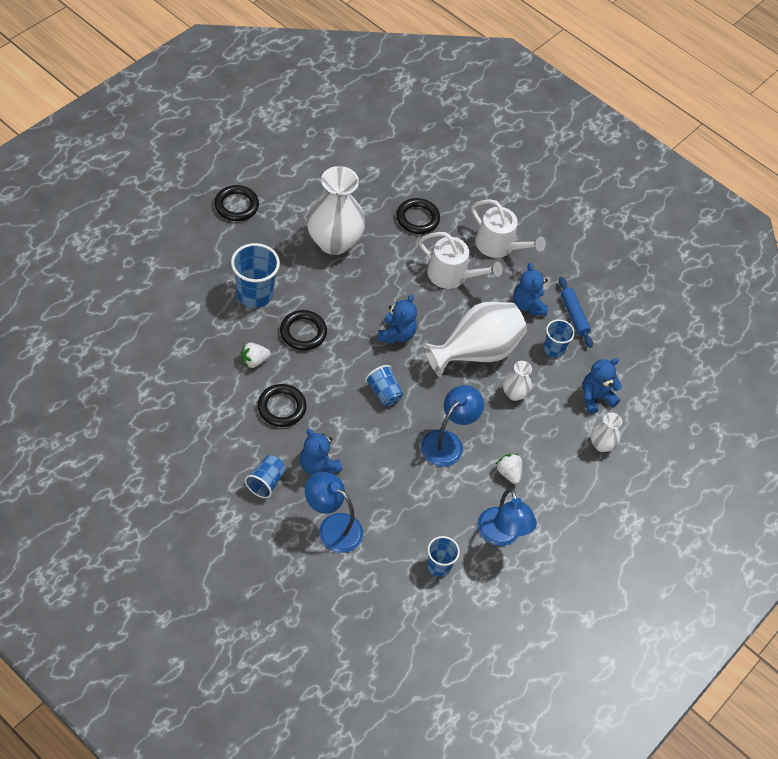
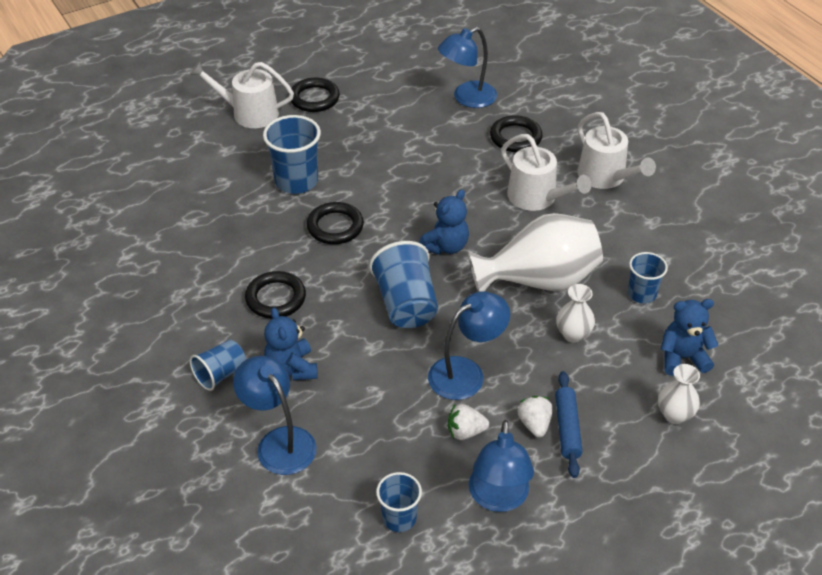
camera: 25 degrees right, 10 degrees down
white strawberry [241,343,270,368] -> white strawberry moved to [448,404,489,440]
white vase [307,166,365,255] -> none
blue cup [365,365,403,406] -> blue cup [369,241,438,328], size x1.65
blue teddy bear [513,263,548,316] -> none
blue rolling pin [559,277,593,348] -> blue rolling pin moved to [555,371,583,478]
none -> white watering can [190,61,294,128]
none -> blue lamp [438,27,497,108]

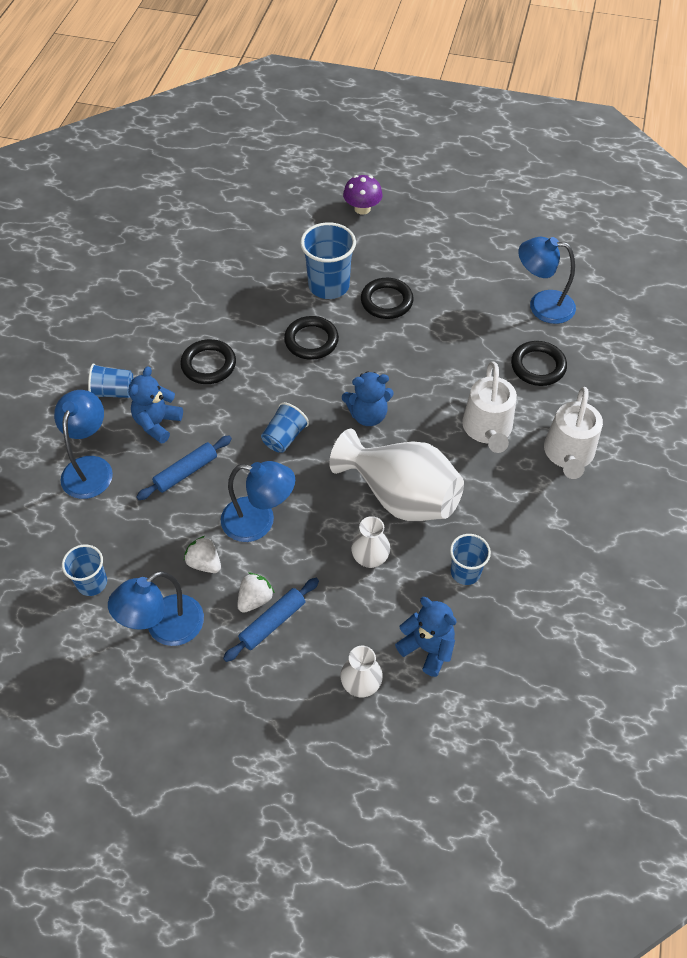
camera: 45 degrees right, 10 degrees up
white watering can [190,61,294,128] -> purple mushroom [343,175,383,215]
black ring [291,78,340,112] -> black ring moved to [361,278,414,319]
blue cup [369,241,438,328] -> blue cup [261,402,309,453], size x0.60
none -> blue rolling pin [136,436,232,500]

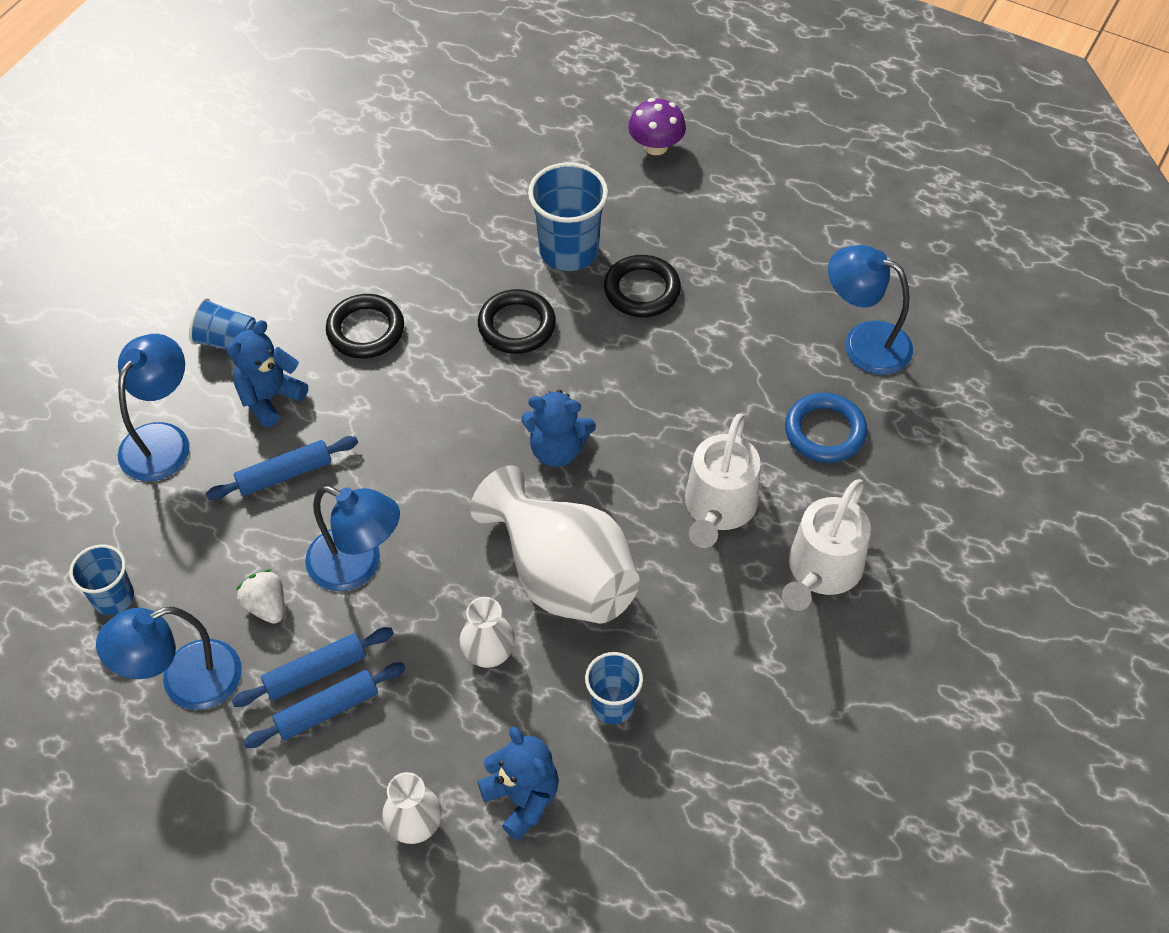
camera: 15 degrees right, 0 degrees up
white strawberry [237,573,275,613] -> blue rolling pin [232,627,394,707]
blue cup [261,402,309,453] -> none
black ring [511,341,567,386] -> blue ring [785,393,867,463]

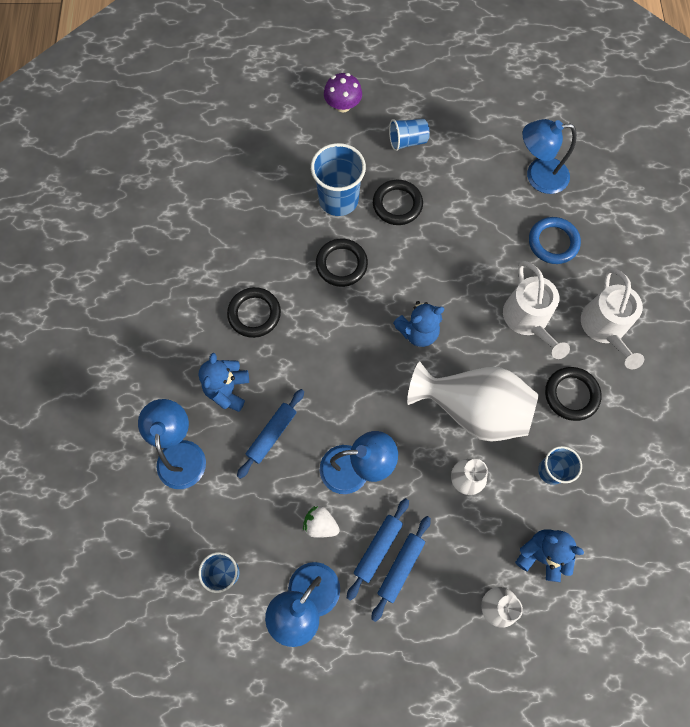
camera: 30 degrees left, 15 degrees up
blue cup [189,298,256,350] -> blue cup moved to [389,119,430,151]
none -> black ring [545,367,602,421]

